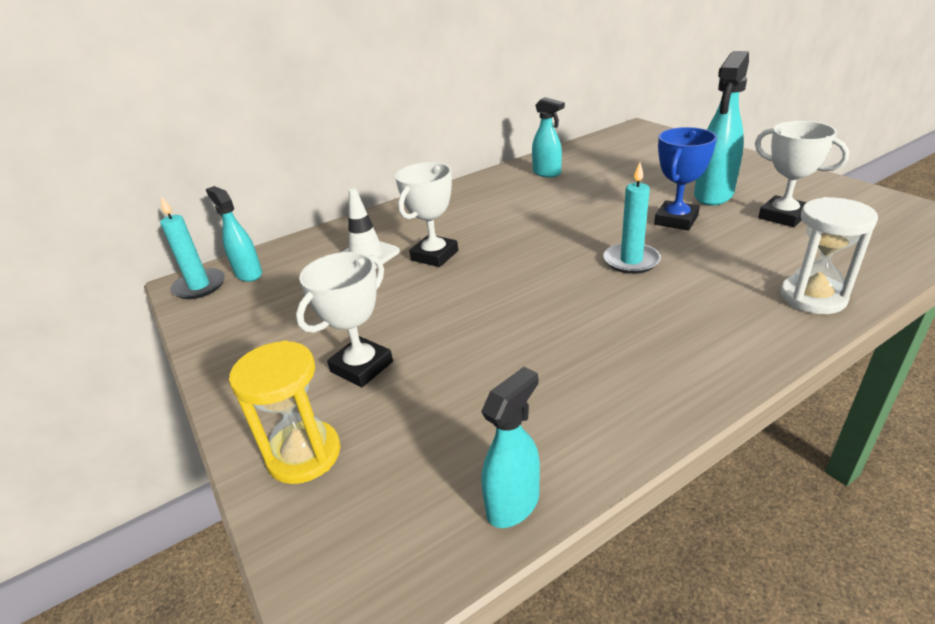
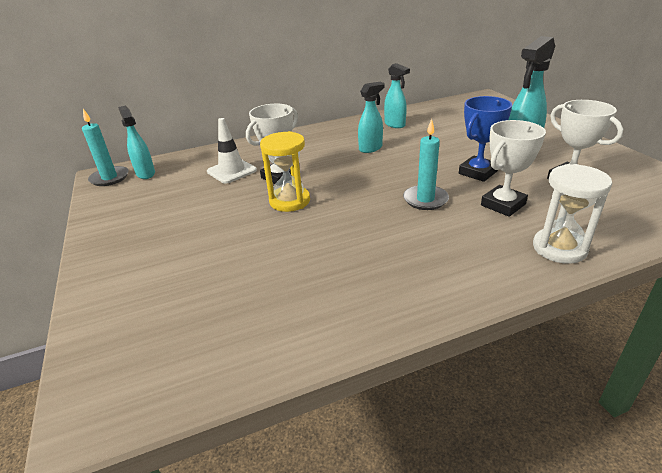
camera: 10 degrees right, 0 degrees up
yellow hourglass [229,340,341,484] -> yellow hourglass moved to [260,131,310,212]
white trophy [296,252,393,387] -> white trophy moved to [481,120,546,217]
turquoise spray bottle [481,367,540,528] -> turquoise spray bottle moved to [358,82,385,153]

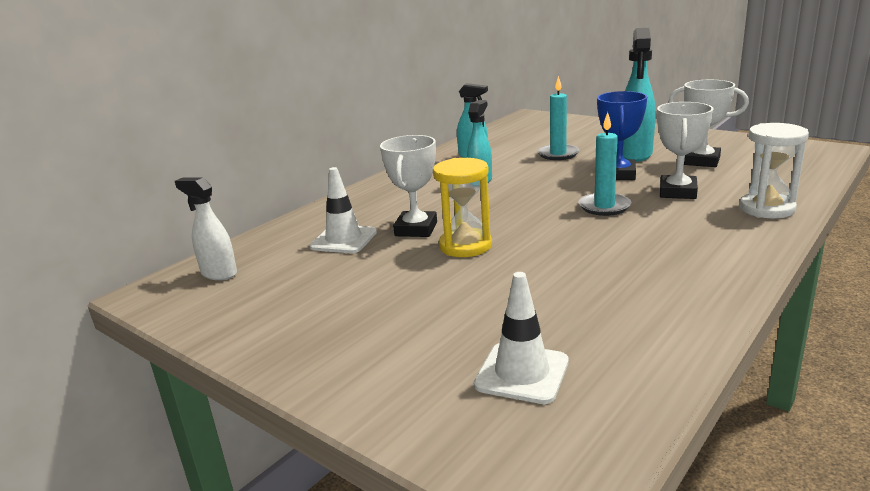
camera: 30 degrees left, 10 degrees down
turquoise candle [82,109,128,186] -> turquoise candle moved to [537,76,579,160]
turquoise spray bottle [118,106,155,179] -> white spray bottle [175,177,237,280]
none -> white traffic cone [474,272,569,404]

